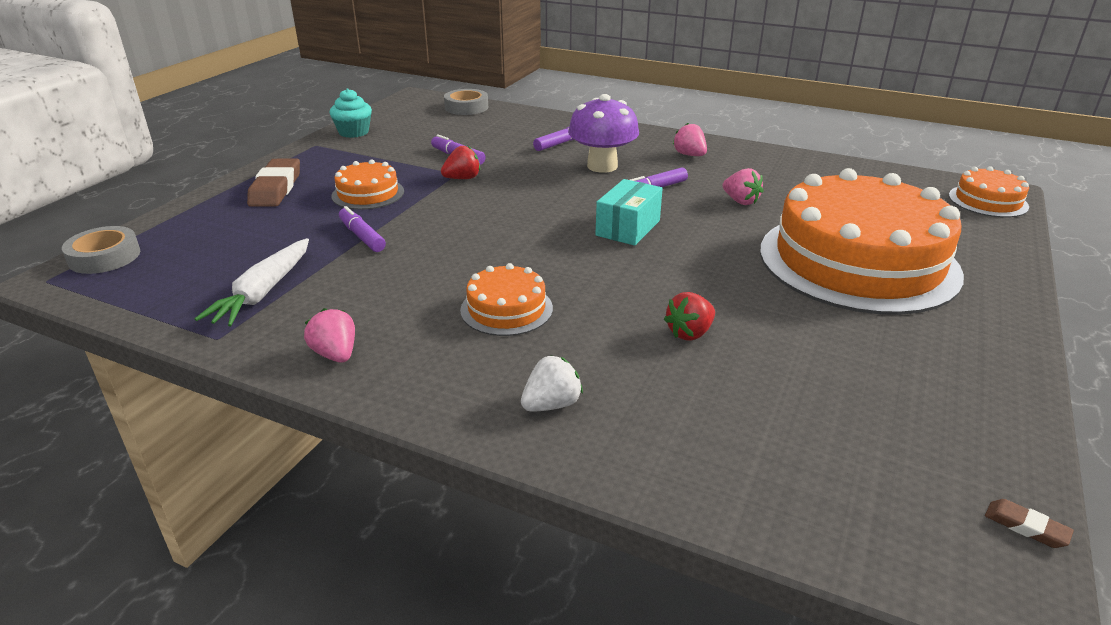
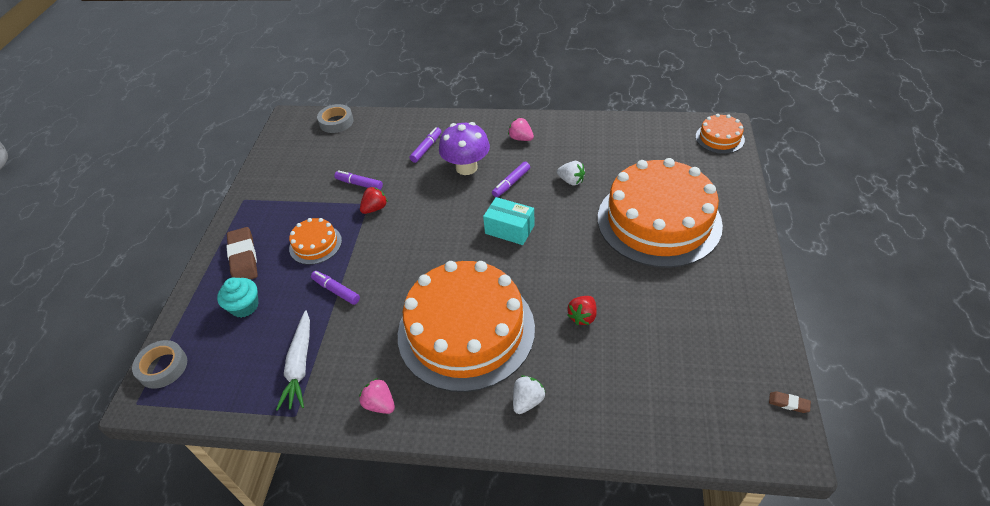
camera: 15 degrees left, 15 degrees up
turquoise cupcake [329,89,372,138] -> turquoise cupcake moved to [217,278,259,318]
orange cake [460,263,553,336] -> orange cake [398,261,535,392], size x2.30
turquoise box [595,179,663,246] -> turquoise box turned 75 degrees counterclockwise [483,197,535,245]
pink strawberry [722,168,763,205] -> white strawberry [557,161,585,186]

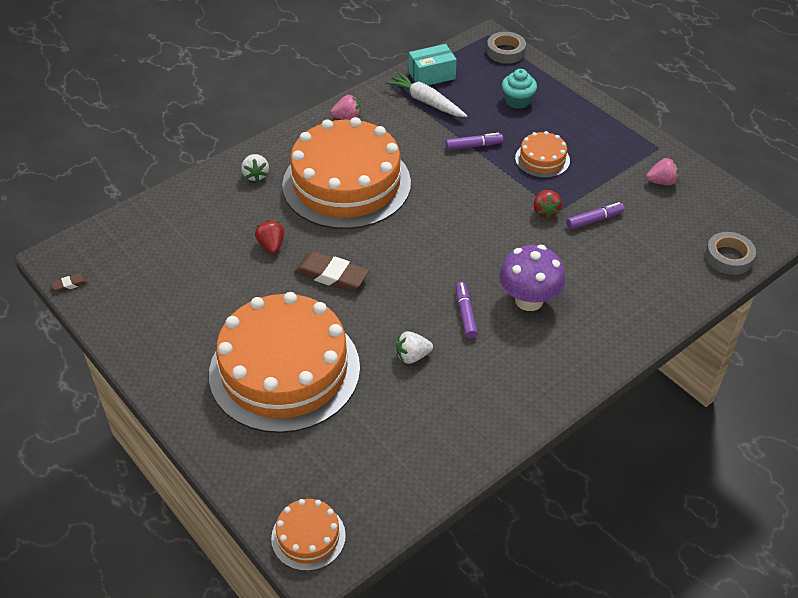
camera: 130 degrees right, 0 degrees up
brown eraser [226,227,258,280] -> brown eraser moved to [294,251,369,292]
purple marker [410,127,442,163] -> none
turquoise box [483,197,535,245] -> turquoise box moved to [409,44,457,85]
pink strawberry [508,118,534,141] -> pink strawberry moved to [646,158,679,185]

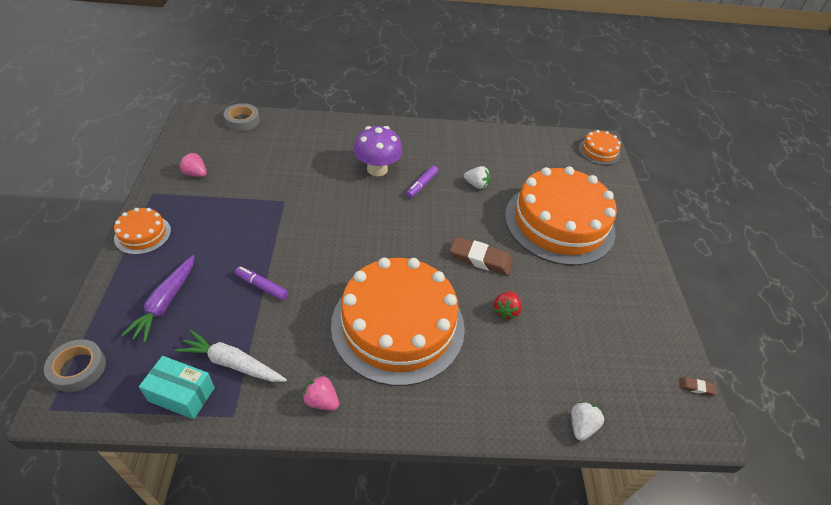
camera: 145 degrees left, 0 degrees up
white strawberry [241,154,269,182] -> white strawberry moved to [571,401,604,441]
brown eraser [294,251,369,292] -> brown eraser turned 45 degrees counterclockwise [450,236,513,276]
white carrot [385,72,467,117] -> white carrot turned 120 degrees clockwise [175,330,287,382]
turquoise cupcake [502,69,537,109] -> purple carrot [121,255,195,343]
orange cake [515,131,570,178] -> orange cake moved to [114,208,171,255]
red strawberry [533,190,562,219] -> none
purple marker [566,202,625,229] -> none

